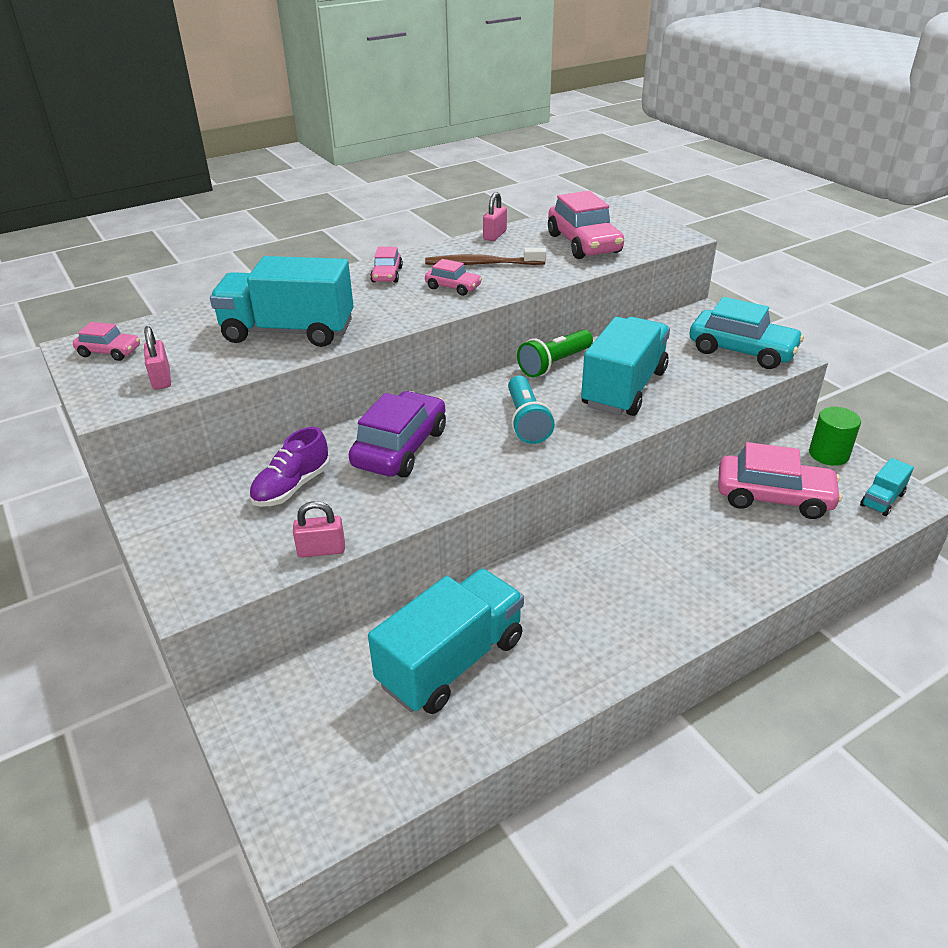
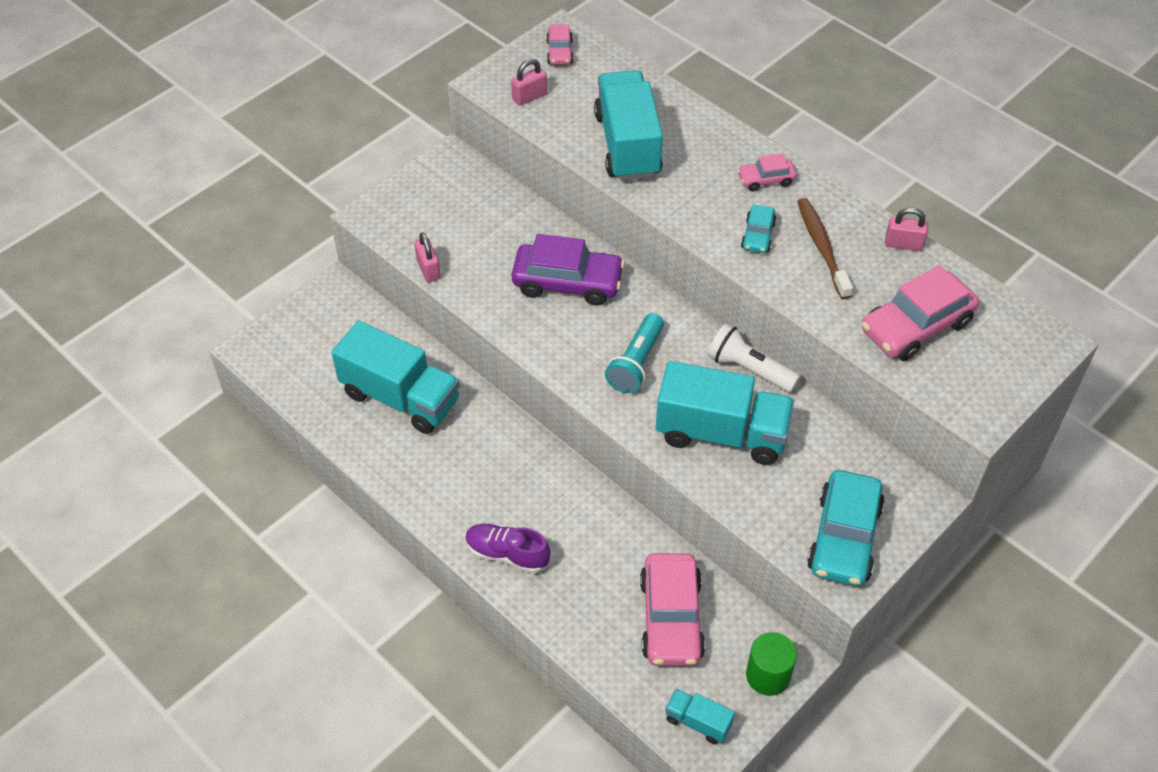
camera: 75 degrees right, 15 degrees up
purple shoe [249,427,330,507] -> purple shoe moved to [465,524,551,574]
pink car [425,259,482,296] -> turquoise car [741,204,776,253]
turquoise flashlight [508,376,555,444] -> turquoise flashlight turned 45 degrees counterclockwise [605,313,664,393]
green flashlight [517,329,593,377] -> white flashlight [707,323,801,392]

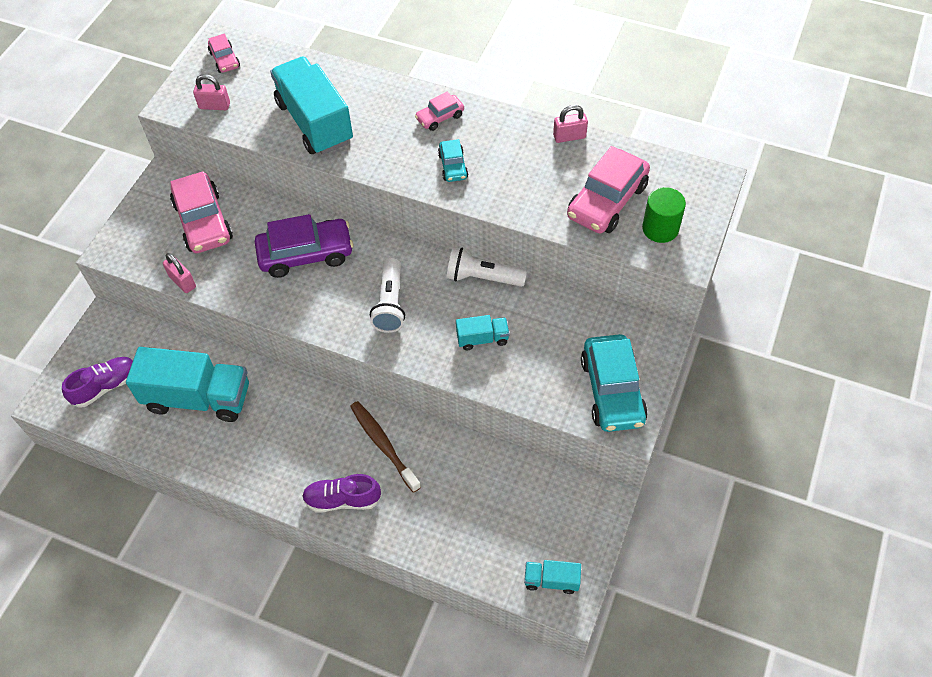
camera: 20 degrees left, 5 degrees up
pink padlock [511,59,547,106] -> pink padlock turned 60 degrees clockwise [193,74,230,110]
turquoise flashlight [605,313,664,393] -> white flashlight [370,257,405,333]
pink car [640,553,705,666] -> pink car moved to [170,171,233,253]
turquoise truck [656,361,794,465] -> turquoise truck [456,315,509,350], size x0.46
green cylinder [746,632,797,696] -> green cylinder moved to [642,187,686,243]
brown toothbrush [797,198,853,299] -> brown toothbrush moved to [350,401,421,493]
none -> purple shoe [62,357,133,408]

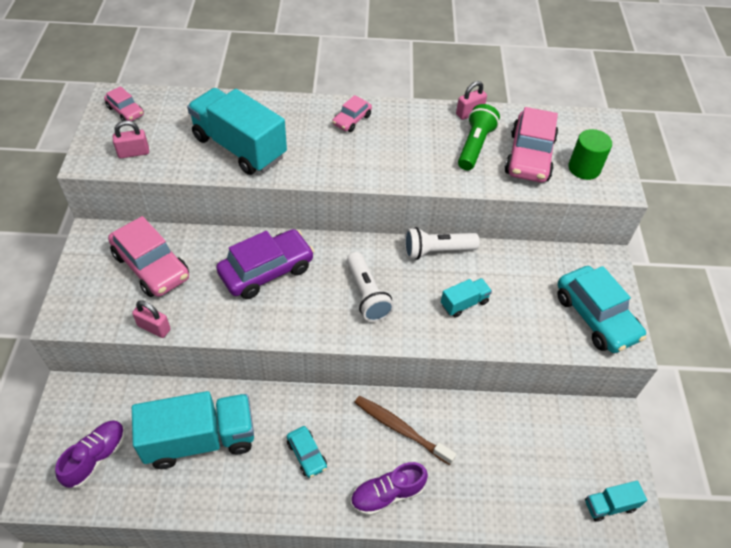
camera: 25 degrees left, 5 degrees down
turquoise car [438,139,468,182] -> turquoise car moved to [287,426,327,478]
none -> green flashlight [458,104,500,171]

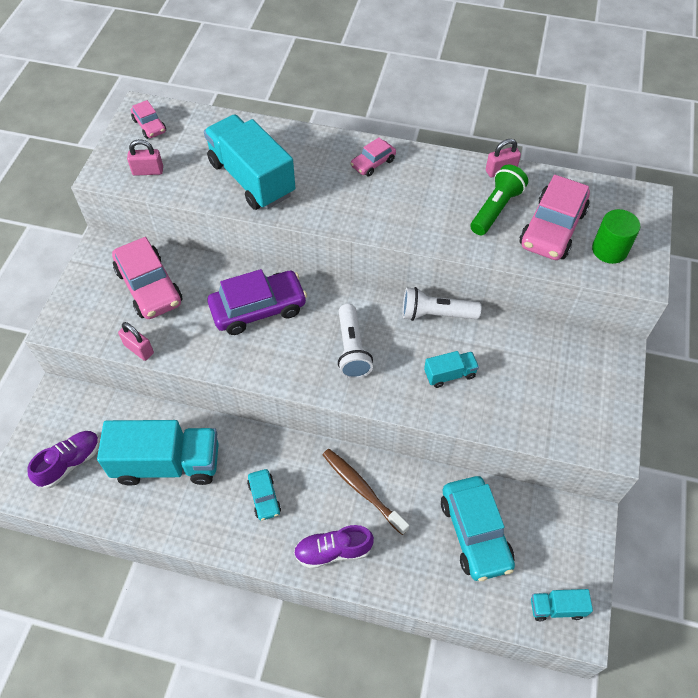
camera: 15 degrees right, 5 degrees up
turquoise car [557,266,646,353] -> turquoise car moved to [441,476,515,581]

